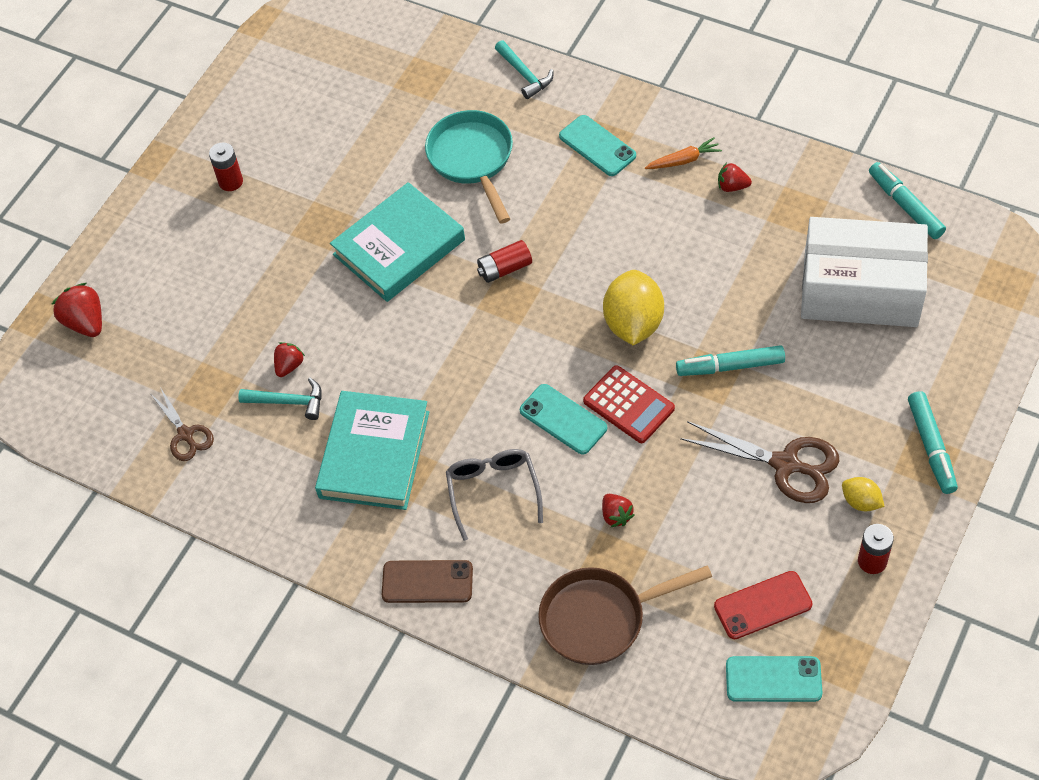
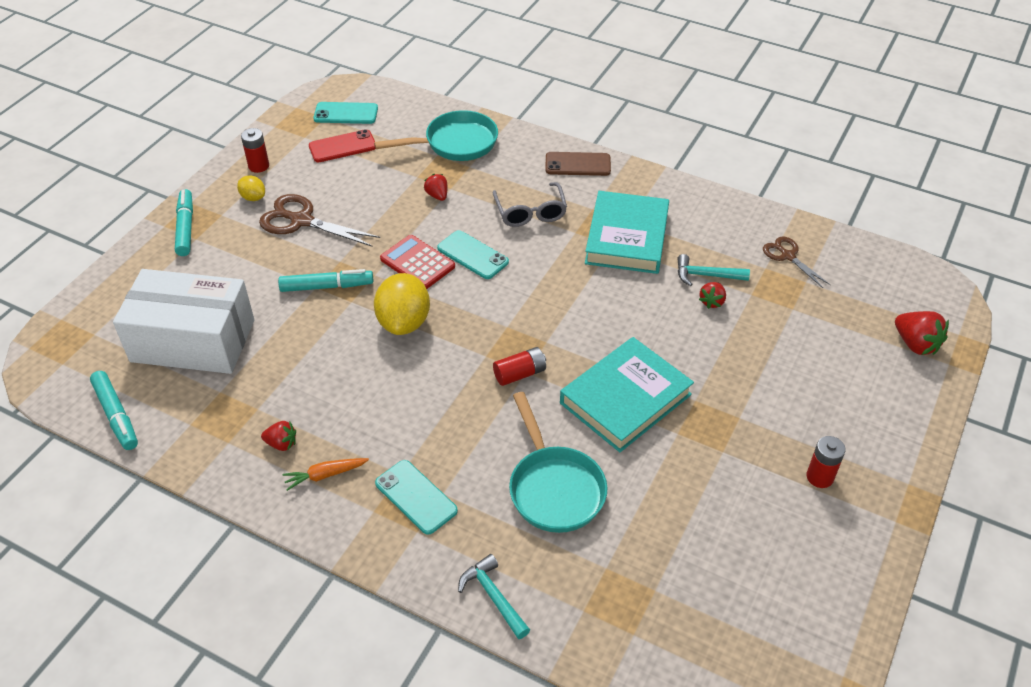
camera: 175 degrees right, 10 degrees down
brown pan [538,565,712,665] -> turquoise pan [374,110,498,161]

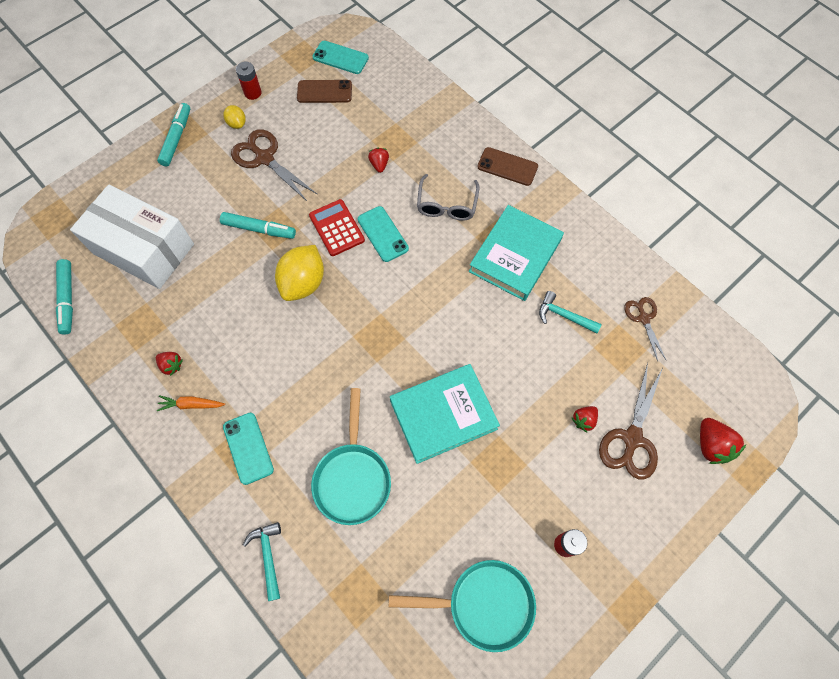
camera: 20 degrees right, 20 degrees up
red phone [309,129,376,162] -> brown phone [297,80,352,103]
turquoise pan [374,110,498,161] -> turquoise pan moved to [389,560,536,652]
red battery [493,347,546,386] -> none
red strawberry [699,282,726,309] -> red strawberry moved to [572,406,598,432]
none -> brown scissors [599,363,663,480]

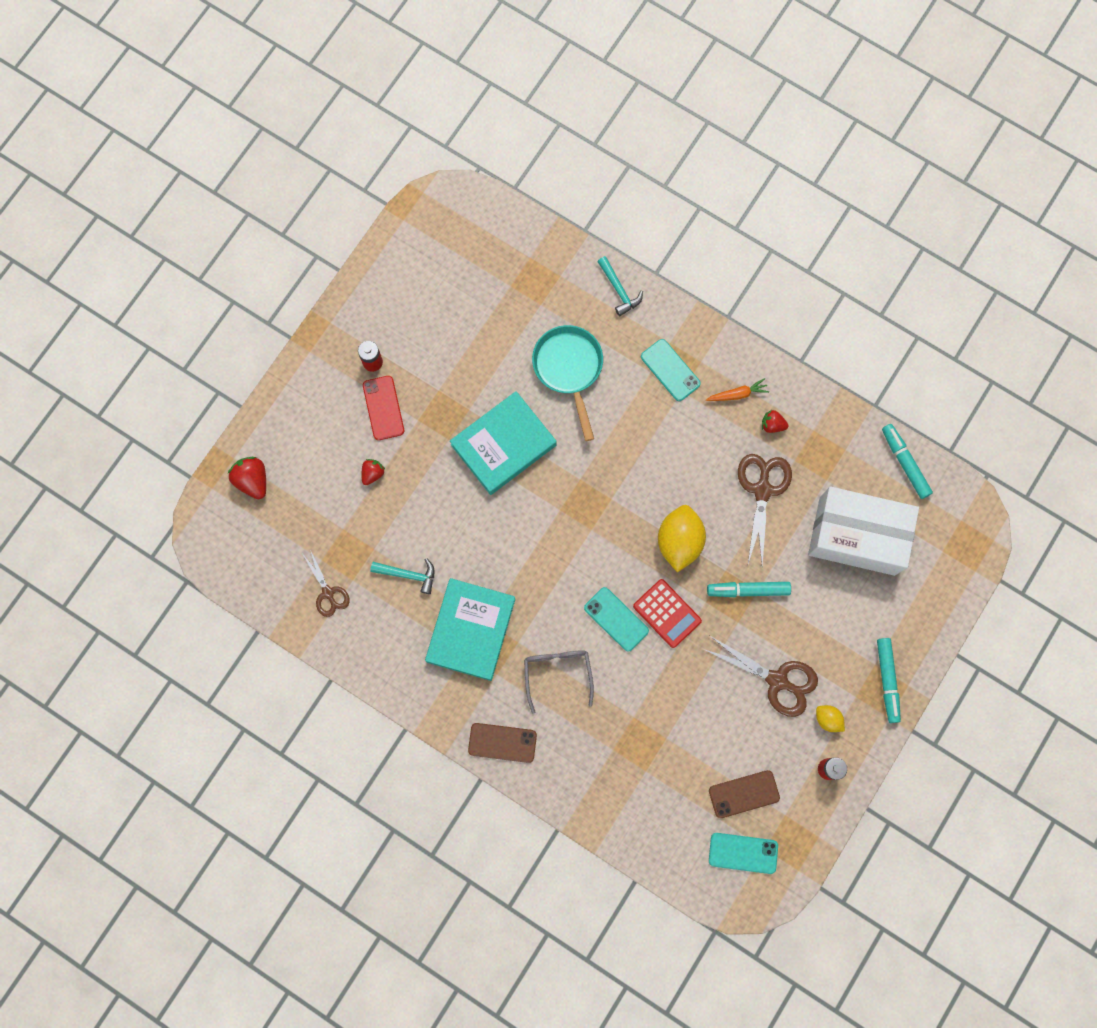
camera: 165 degrees right, 10 degrees up
red strawberry [368,148,389,173] -> none
turquoise pan [389,560,536,652] -> none
brown scissors [599,363,663,480] -> brown scissors moved to [738,454,792,566]
none -> red phone [363,376,404,440]

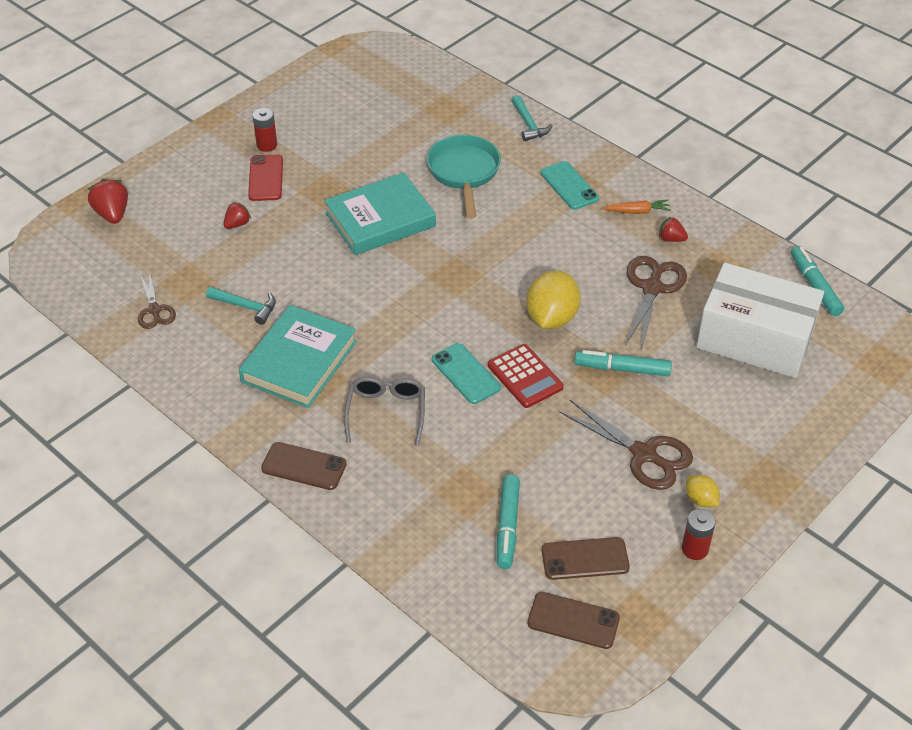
camera: 10 degrees right, 30 degrees down
turquoise phone [709,833,778,874] -> brown phone [528,592,620,649]
turquoise marker [877,638,901,723] -> turquoise marker moved to [497,475,520,569]

